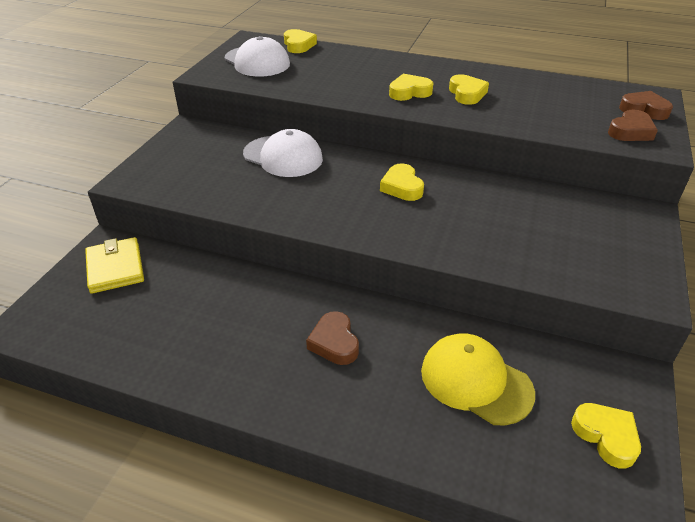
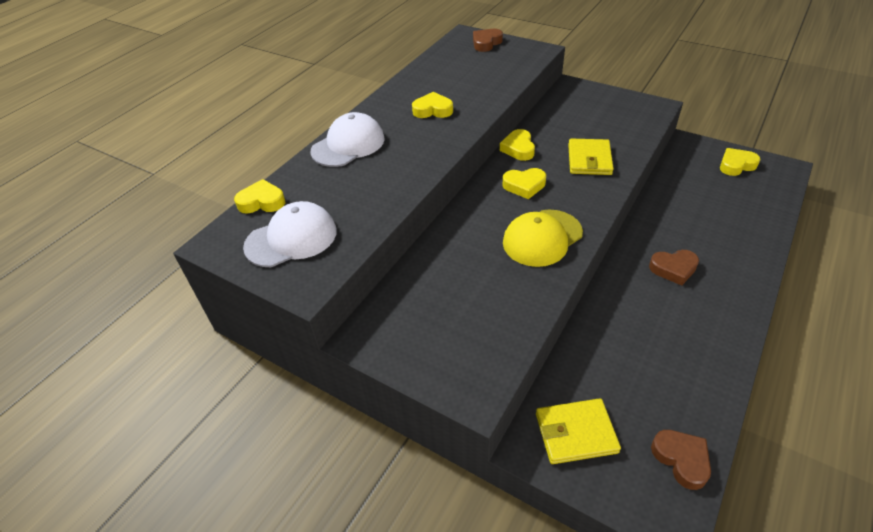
camera: 75 degrees left, 5 degrees up
white cap [243,129,323,177] -> white cap moved to [311,112,385,167]
yellow heart [389,74,433,101] -> yellow heart moved to [500,129,535,161]
yellow cap [421,333,535,425] -> yellow cap moved to [503,210,583,267]
brown heart [608,110,658,141] -> brown heart moved to [651,430,711,490]
none -> yellow wallet [568,139,614,175]

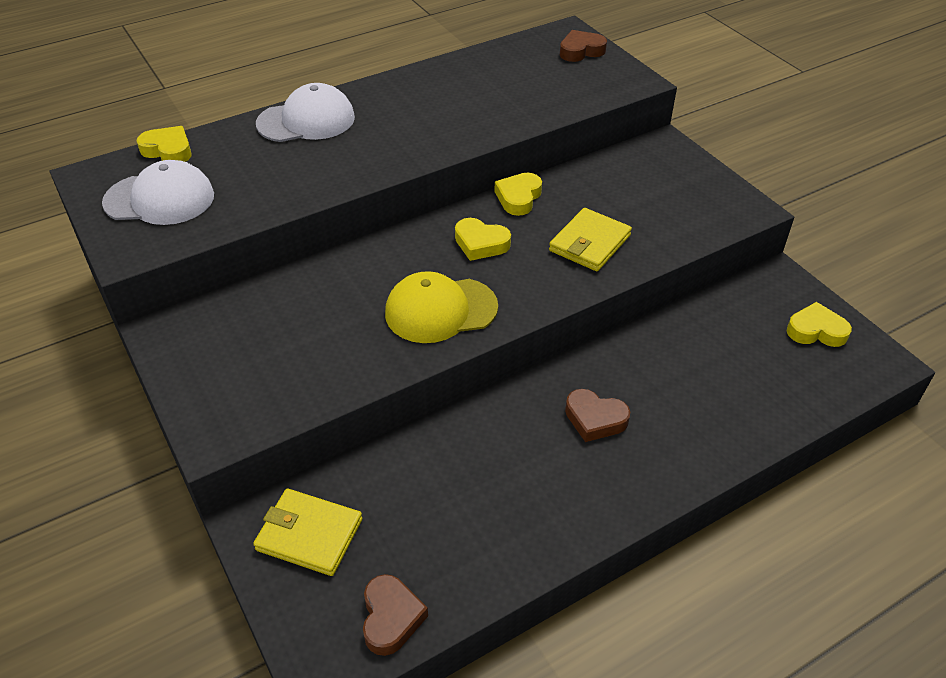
camera: 25 degrees right, 0 degrees up
yellow heart [412,92,453,118] -> none

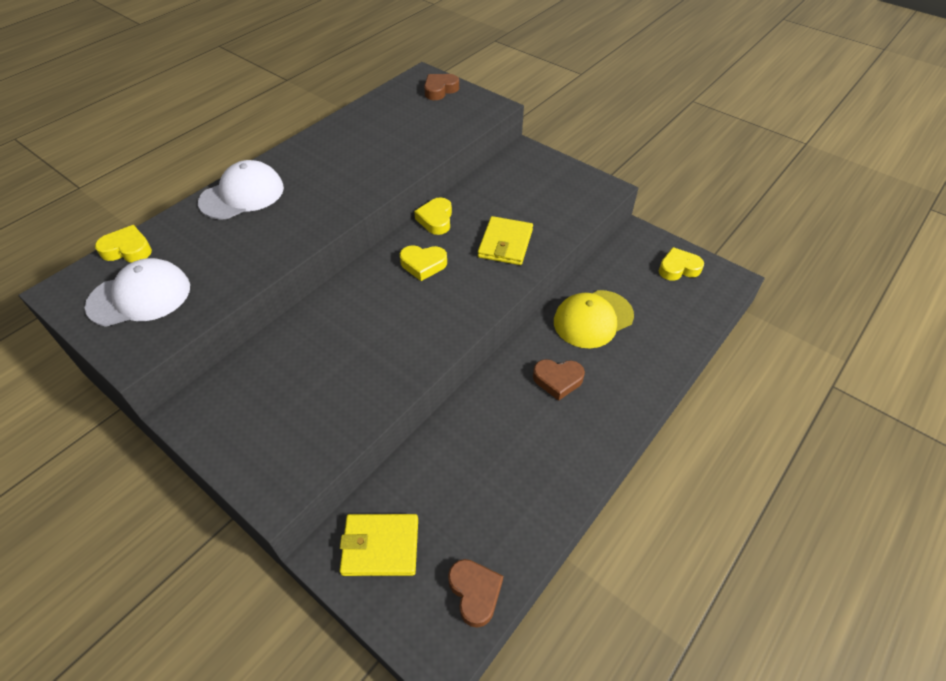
camera: 20 degrees left, 5 degrees up
yellow cap [385,271,498,343] -> yellow cap moved to [554,290,634,348]

